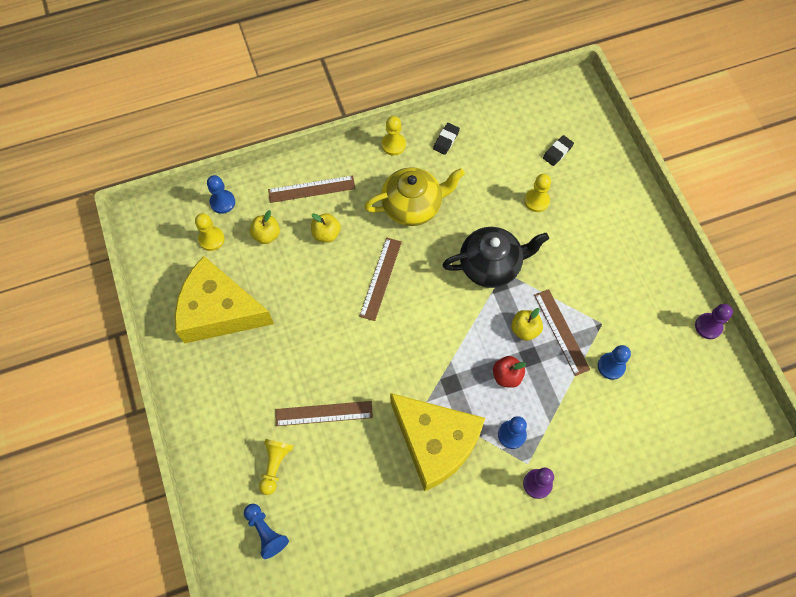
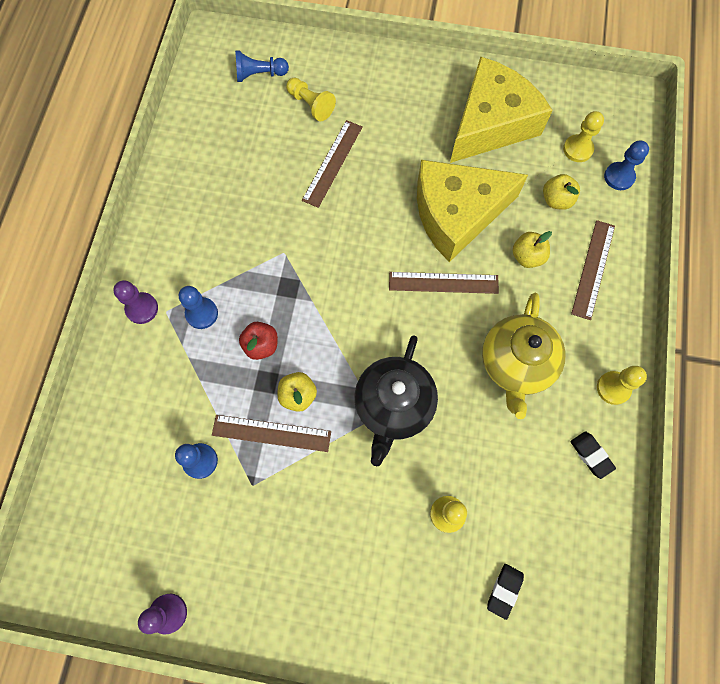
camera: 120 degrees right, 5 degrees up
brown ruler [359,238,402,321] -> brown ruler turned 45 degrees counterclockwise [389,272,499,294]
yellow cheese [390,393,485,491] -> yellow cheese moved to [417,160,528,262]
black eraser [543,135,574,166] -> black eraser turned 45 degrees clockwise [487,564,524,620]

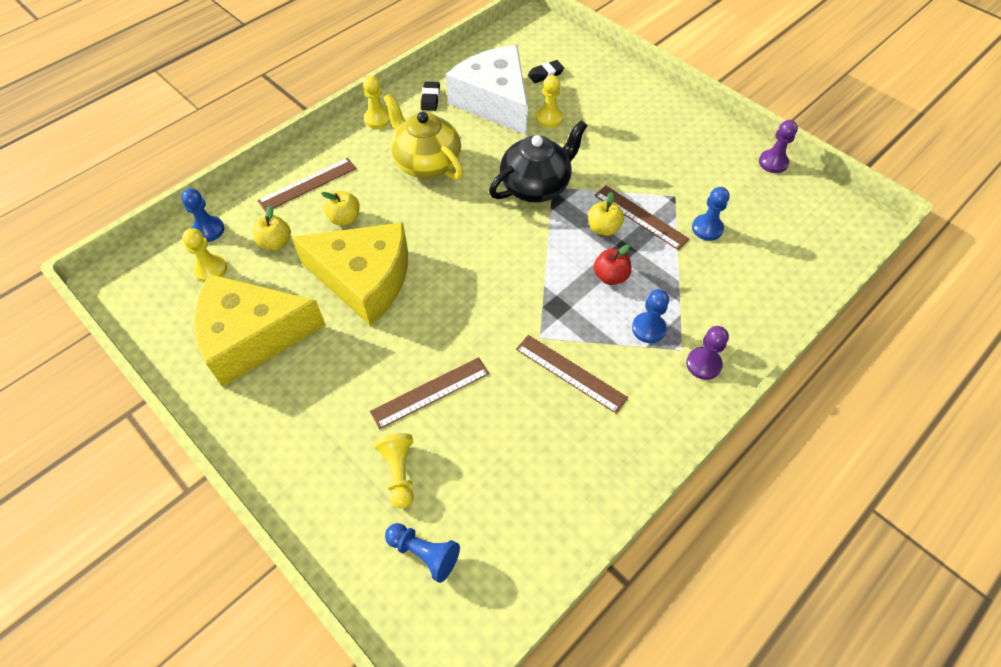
camera: 145 degrees left, 15 degrees down
brown ruler [389,272,499,294] -> brown ruler moved to [516,335,628,414]
yellow teapot [482,293,565,419] -> yellow teapot turned 90 degrees counterclockwise [383,93,463,180]
none -> white cheese [446,45,528,135]

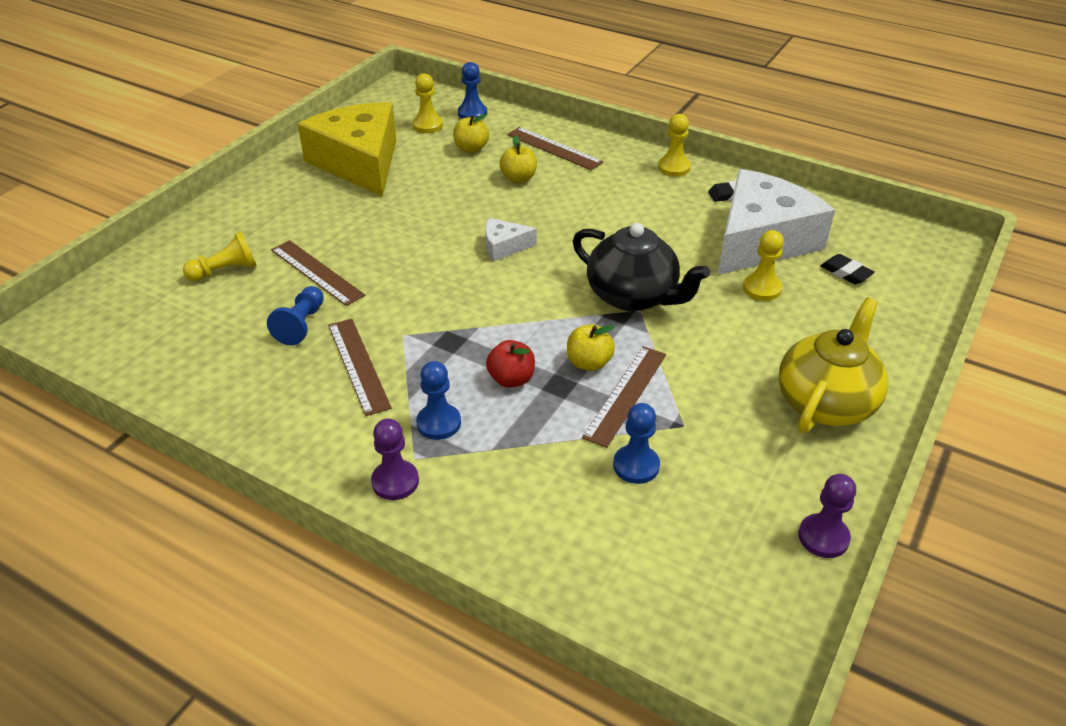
camera: 75 degrees right, 15 degrees down
yellow cheese [292,222,408,326] -> none
yellow teapot [383,93,463,180] -> yellow teapot moved to [778,298,888,433]
blue pawn [385,523,460,583] -> blue pawn moved to [267,286,324,345]
brown ruler [516,335,628,414] -> brown ruler turned 45 degrees counterclockwise [328,319,392,416]
none -> white cheese [485,218,537,262]

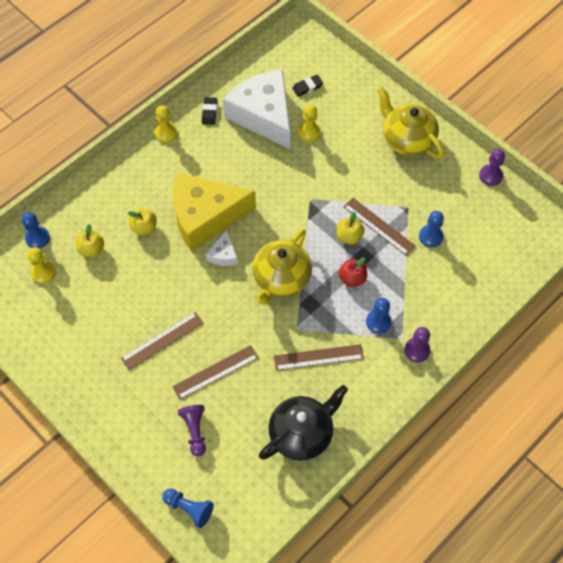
camera: 75 degrees left, 20 degrees up
yellow pawn [183,231,257,281] -> purple pawn [178,405,206,457]
blue pawn [267,286,324,345] -> blue pawn moved to [162,488,214,528]
yellow cheese [298,102,396,197] -> yellow cheese moved to [173,172,256,251]
brown ruler [507,127,603,170] -> brown ruler moved to [121,312,204,370]
black teapot [573,223,710,311] -> black teapot moved to [259,385,348,461]
none -> yellow teapot [252,228,312,305]

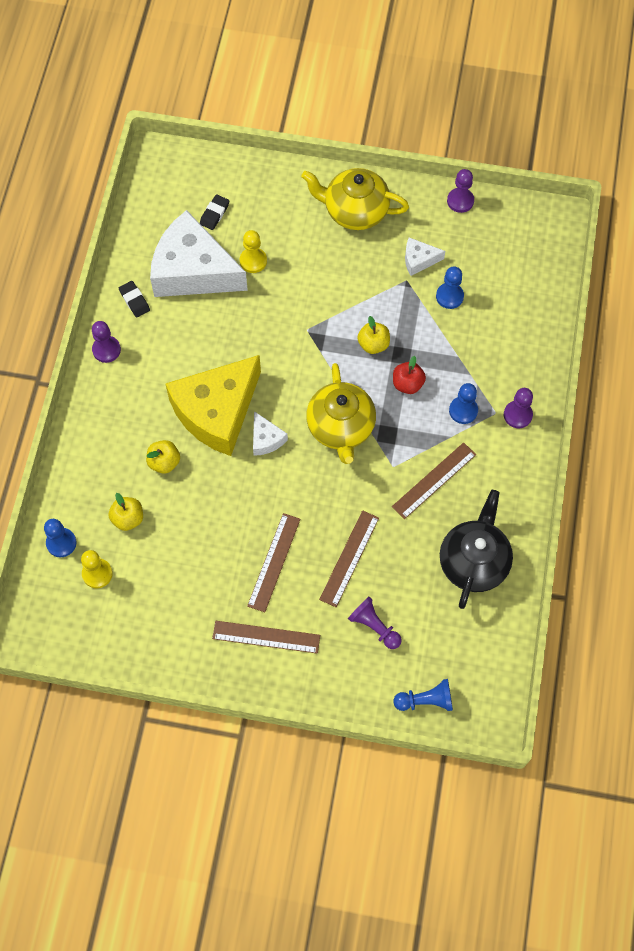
camera: 35 degrees left, 5 degrees up
yellow pawn [155,105,178,143] -> purple pawn [92,321,121,363]
brown ruler [343,198,416,256] -> brown ruler moved to [212,621,320,654]
none -> white cheese [405,237,445,276]

